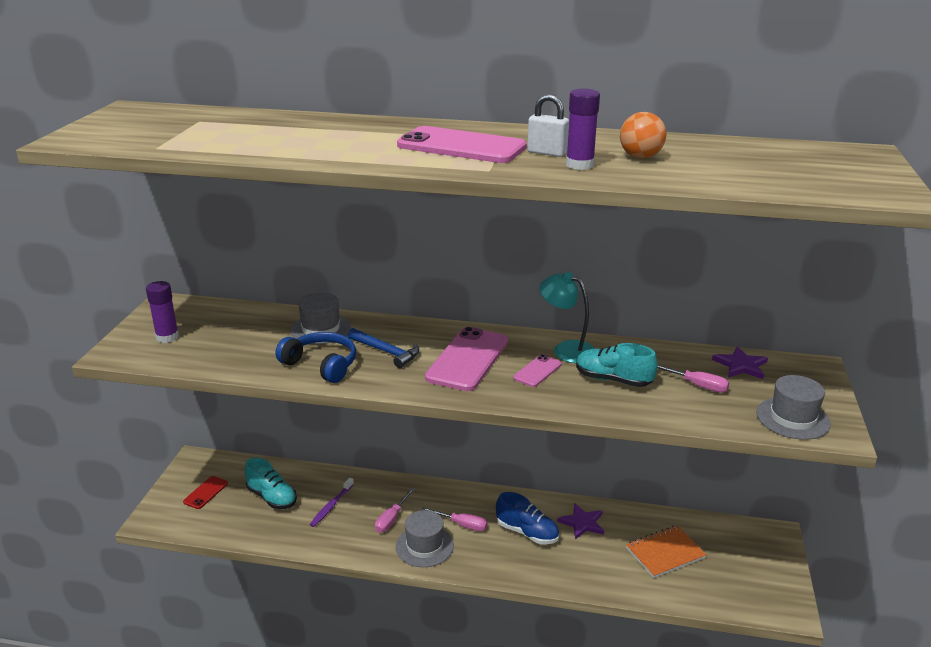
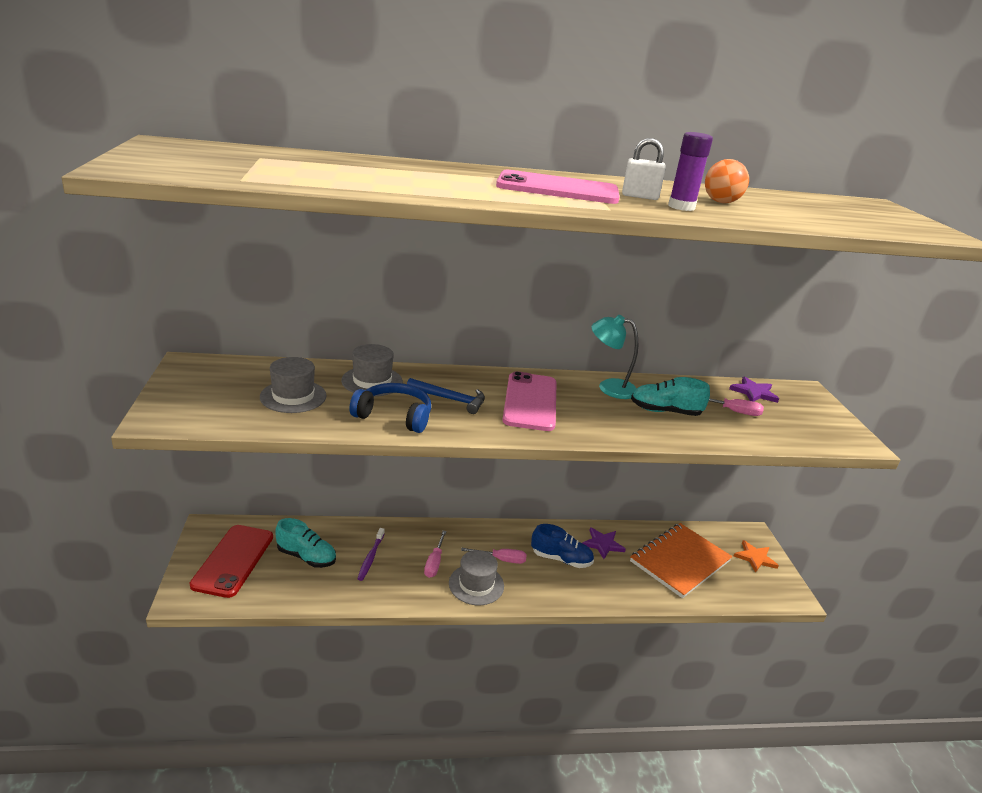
camera: 20 degrees left, 0 degrees up
purple glue stick [146,281,179,343] -> none
red phone [183,476,228,509] -> red phone [190,525,273,598], size x2.00
pink phone [513,354,562,387] -> none
orange notebook [626,525,707,578] -> orange notebook [630,523,732,598], size x1.55
grey hat [756,375,831,440] -> grey hat moved to [260,357,327,413]
none -> orange star [734,540,779,573]

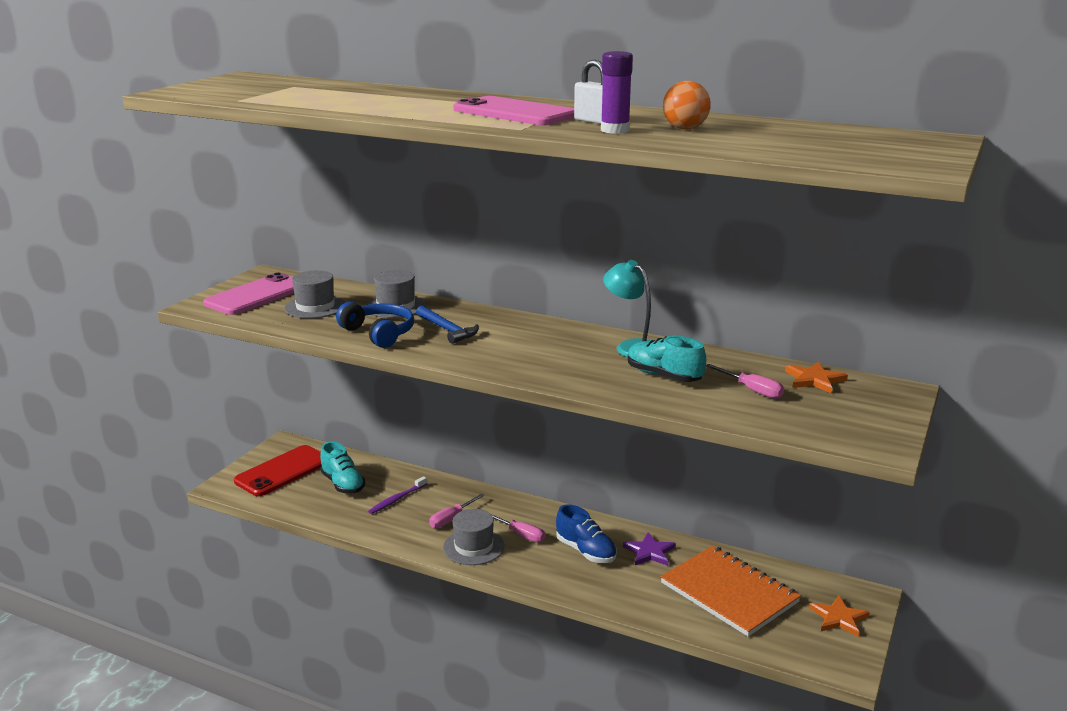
camera: 35 degrees right, 5 degrees down
pink phone [502,371,557,431] -> pink phone moved to [203,273,294,315]
orange notebook [630,523,732,598] -> orange notebook turned 60 degrees clockwise [660,546,801,637]
purple star [729,377,779,403] -> orange star [785,361,848,394]

